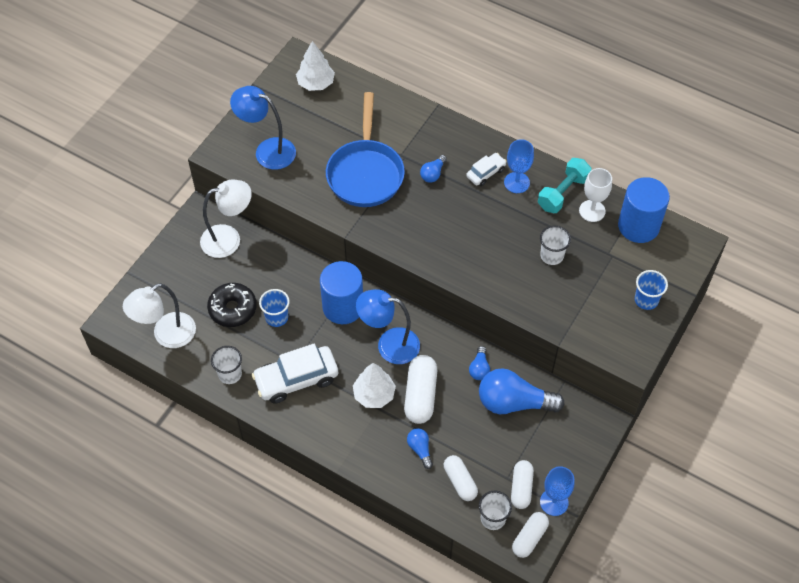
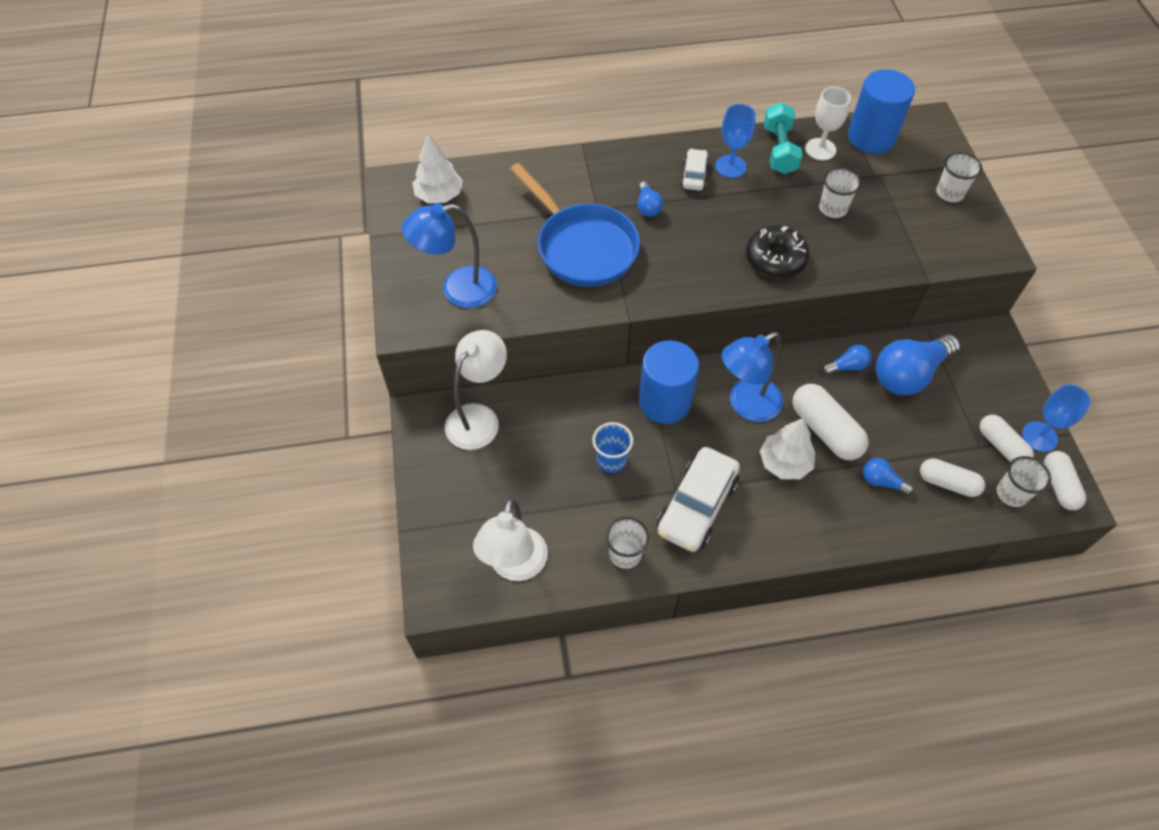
camera: 40 degrees left, 0 degrees up
black donut [207,283,257,327] -> black donut moved to [746,225,810,278]
blue light bulb [469,346,490,380] -> blue light bulb turned 75 degrees counterclockwise [823,345,871,375]
blue cup [635,270,668,310] -> white cup [936,152,982,202]

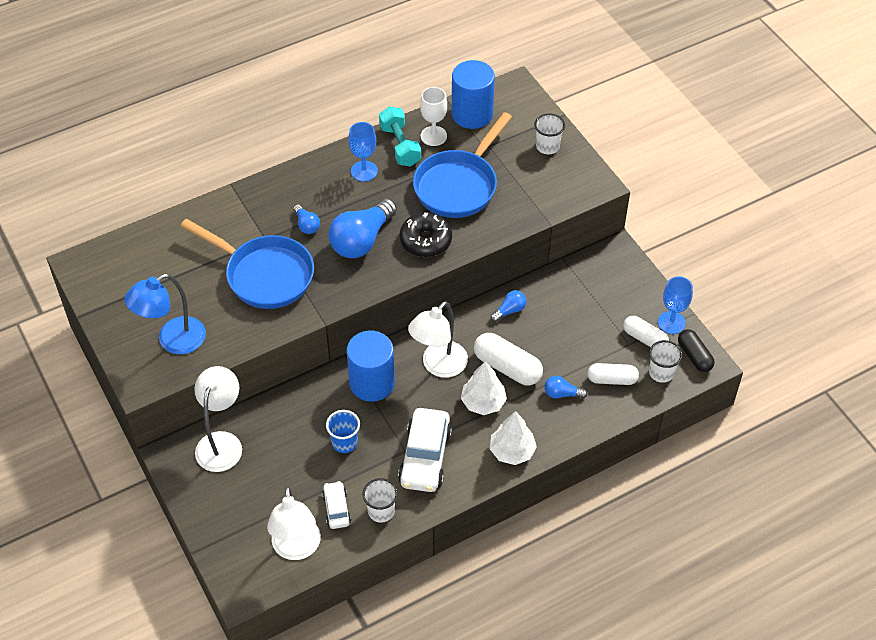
camera: 20 degrees left, 5 degrees down
white tree [412,134,463,203] -> white tree moved to [490,411,537,465]
white car [681,148,709,191] -> white car moved to [322,481,351,529]
blue lamp [722,332,783,422] -> white lamp [408,301,468,378]
white cup [819,167,861,218] -> blue pan [413,112,512,218]
blue light bulb [876,334,960,395] -> blue light bulb moved to [328,198,397,258]
white capsule [1044,451,1086,510] -> black capsule [678,329,715,372]

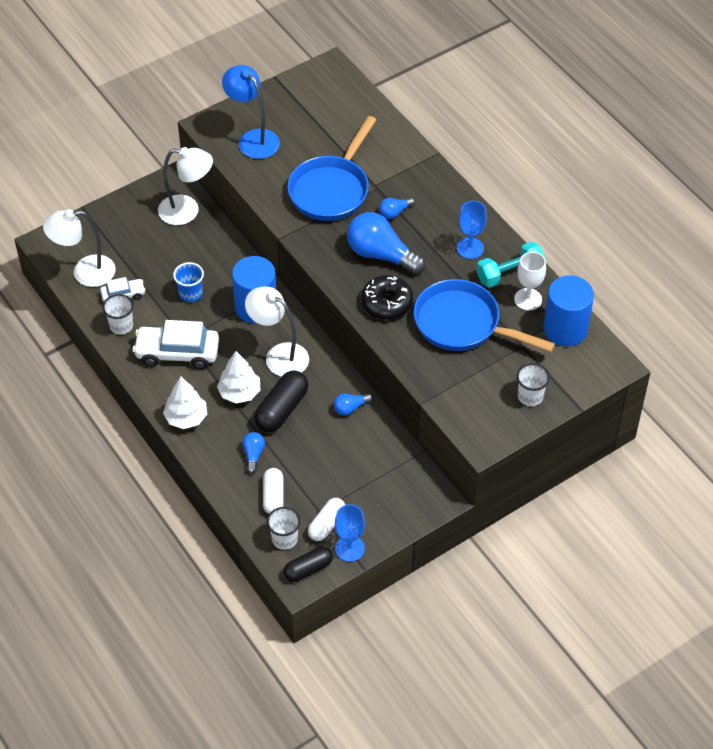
camera: 85 degrees right, 0 degrees up
white capsule [474,333,543,386] -> black capsule [254,371,309,432]
blue light bulb [490,290,526,322] -> blue light bulb turned 105 degrees clockwise [334,393,373,416]

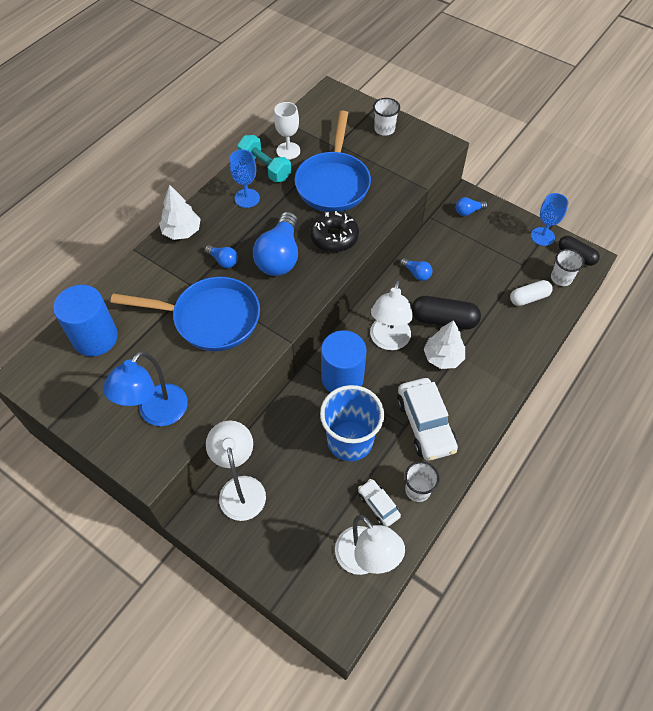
camera: 110 degrees left, 5 degrees up
white tree [163,376,207,429] -> white tree moved to [159,184,200,240]
blue cup [173,262,204,302] -> blue cup [320,385,384,461], size x1.85
blue light bulb [243,432,265,474] -> blue light bulb moved to [456,197,488,216]
white capsule [308,498,345,541] -> none
blue cylinder [543,276,594,346] -> blue cylinder moved to [53,285,118,357]

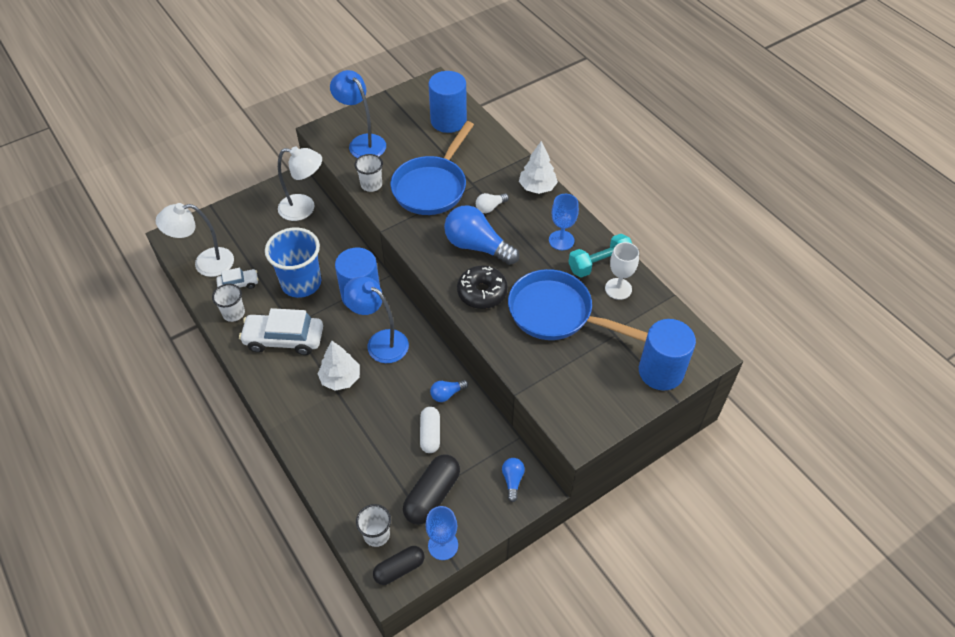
camera: 110 degrees right, 5 degrees down
blue light bulb [205,245,238,268] -> white light bulb [476,193,509,213]
white lamp [370,280,413,350] -> blue lamp [343,277,409,363]
white cup [373,98,400,136] -> white cup moved to [355,154,383,192]
black capsule [411,296,481,330] -> black capsule moved to [403,454,460,525]
white capsule [510,280,553,306] -> white capsule moved to [420,407,440,453]
none -> blue cylinder [639,319,696,391]

